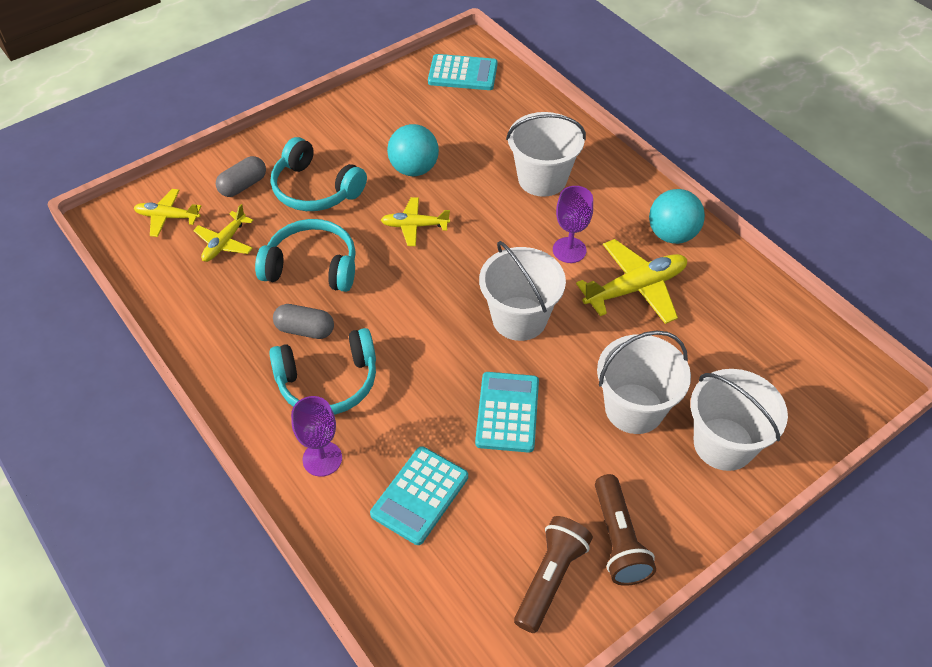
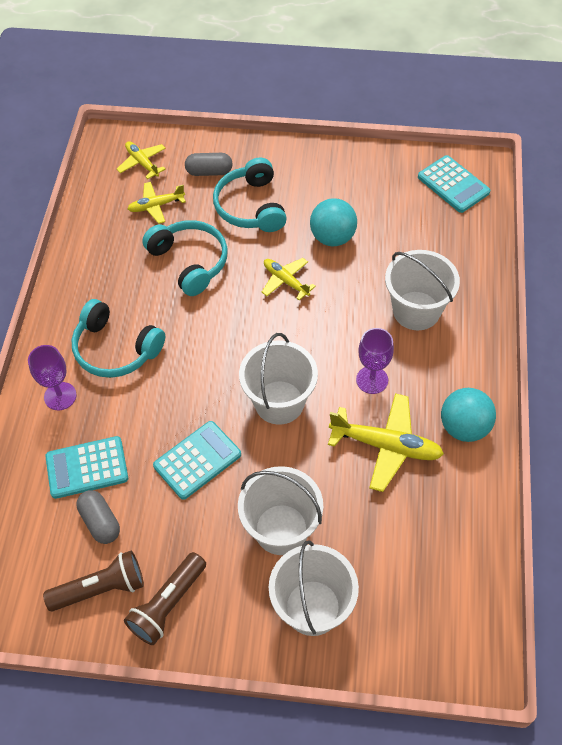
camera: 45 degrees right, 5 degrees up
grey capsule [273,304,334,339] -> grey capsule moved to [77,490,120,544]

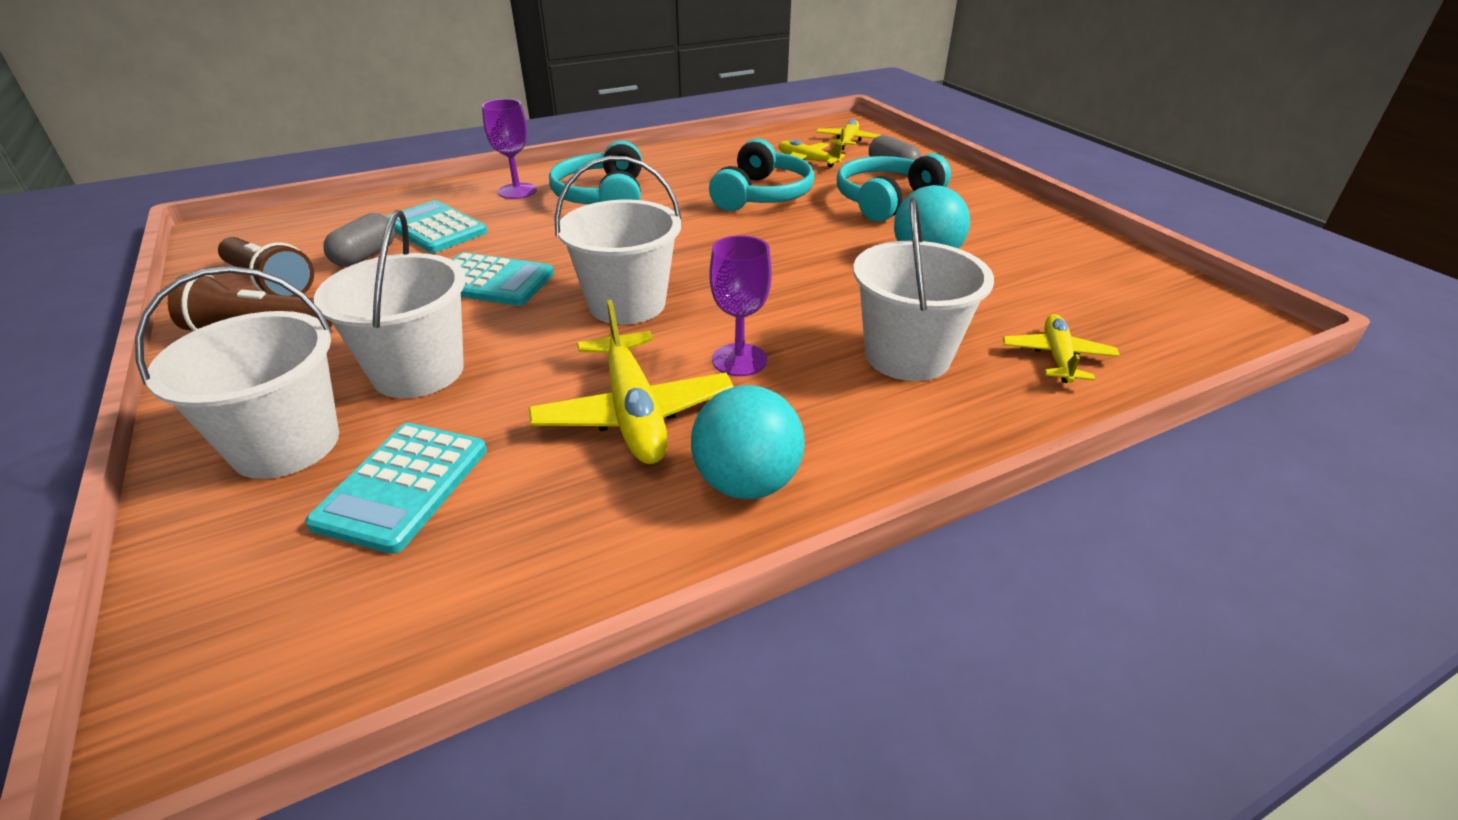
camera: 55 degrees right, 20 degrees down
yellow plane [262,258,316,300] -> yellow plane moved to [1003,314,1120,383]
turquoise calculator [418,155,490,213] -> turquoise calculator moved to [305,423,487,554]

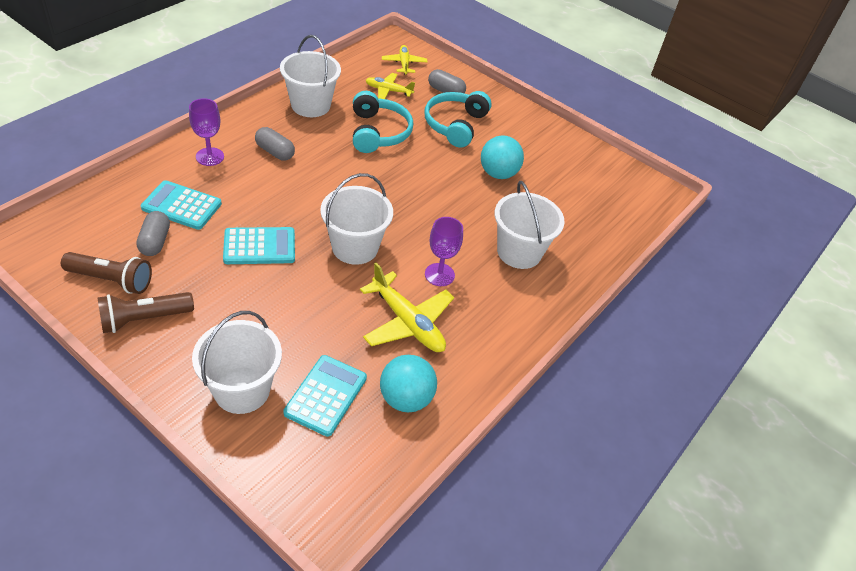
camera: 30 degrees left, 10 degrees up
turquoise calculator [305,423,487,554] -> turquoise calculator turned 150 degrees counterclockwise [283,355,367,437]
white bucket [314,210,466,398] -> white bucket moved to [280,35,341,117]
turquoise headphones [549,141,642,204] -> grey capsule [255,127,295,161]
turquoise ball [691,385,805,499] -> turquoise ball moved to [380,355,437,412]
yellow plane [1003,314,1120,383] -> none

